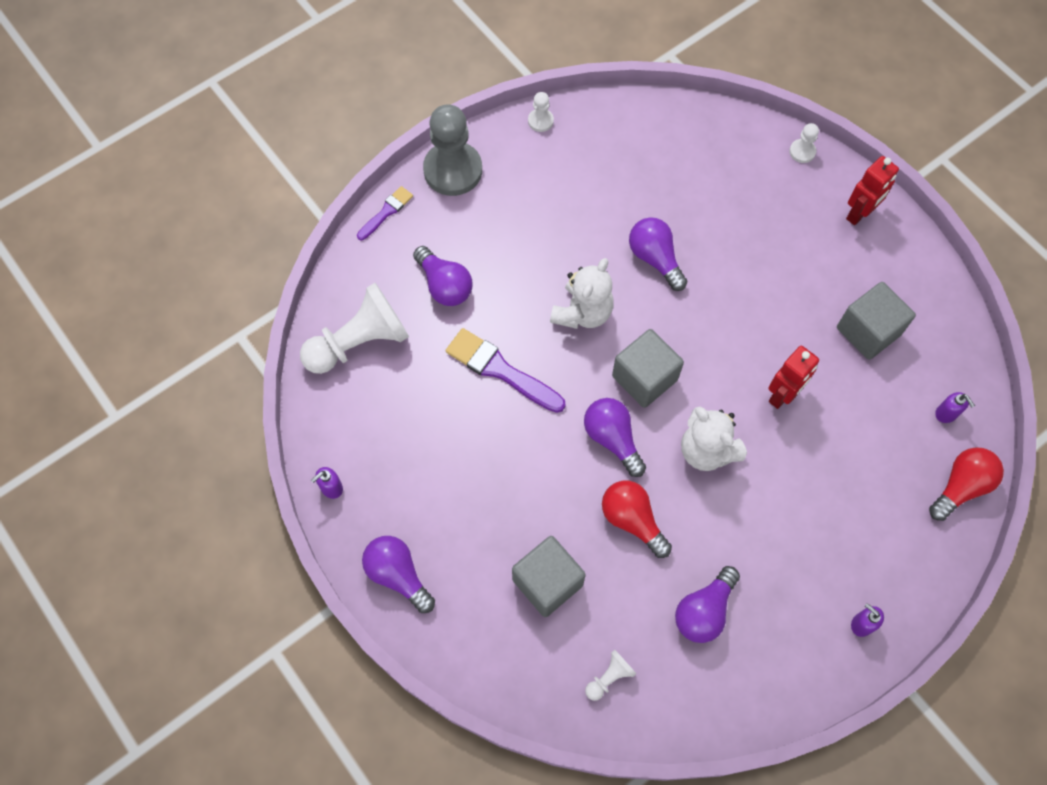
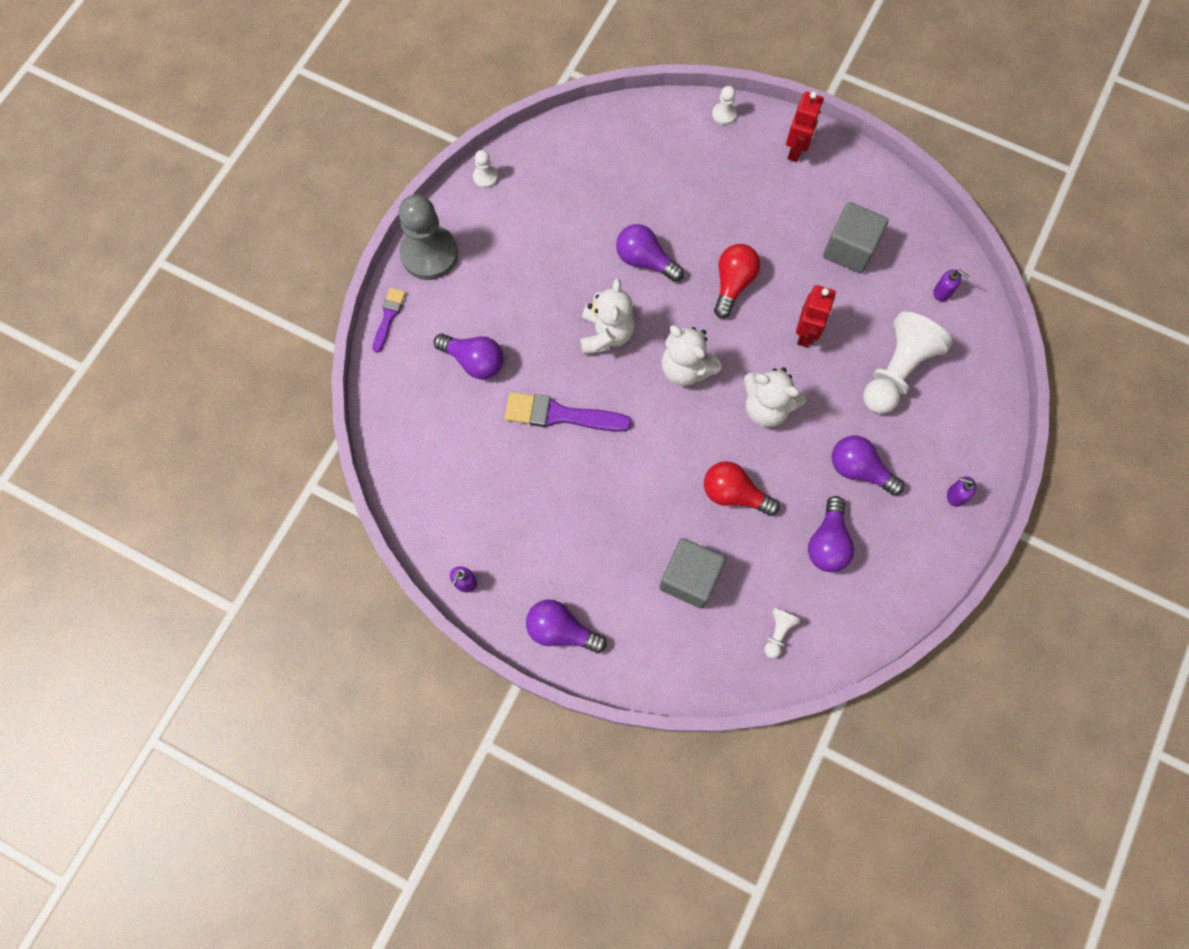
camera: 25 degrees left, 5 degrees up
white pawn [300,283,409,374] -> white pawn moved to [863,312,952,414]
purple light bulb [584,398,646,477] -> purple light bulb moved to [832,436,904,496]
grey cube [612,329,684,408] -> white teddy bear [661,325,722,386]
red light bulb [929,447,1004,521] -> red light bulb moved to [714,244,760,318]

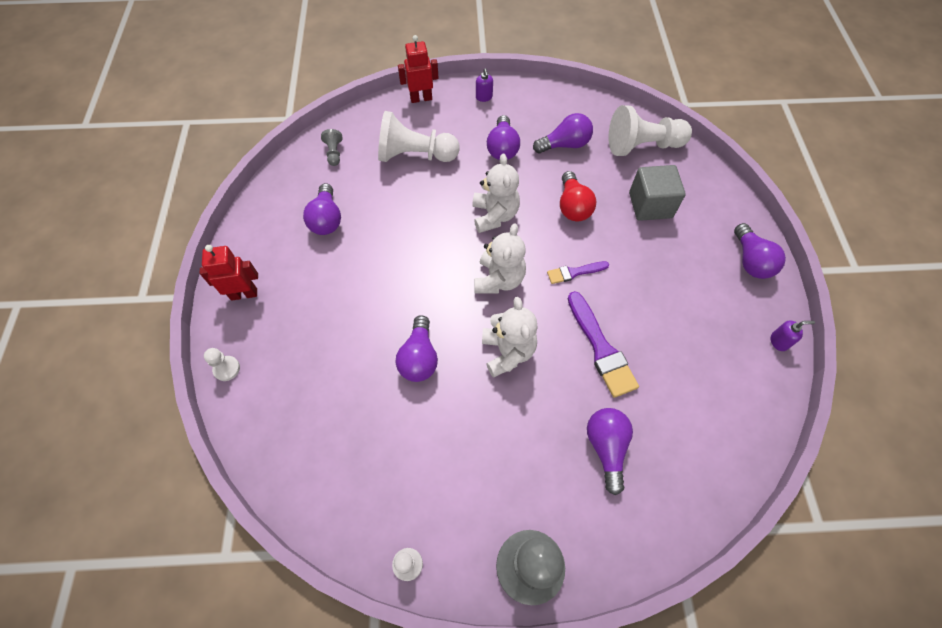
camera: 120 degrees left, 10 degrees down
purple brush [372,288,406,353] -> purple brush moved to [547,261,609,284]
white teddy bear [580,278,635,355] -> white teddy bear turned 105 degrees clockwise [482,297,538,378]
red light bulb [714,244,760,318] -> none
white pawn [764,608,801,658] -> white pawn [608,105,692,156], size x2.24
red robot [796,285,836,347] -> red robot moved to [398,35,439,103]
grey cube [823,202,889,273] -> purple light bulb [303,183,341,235]
purple soap dispenser [934,270,970,301] -> grey pawn [321,129,342,166]

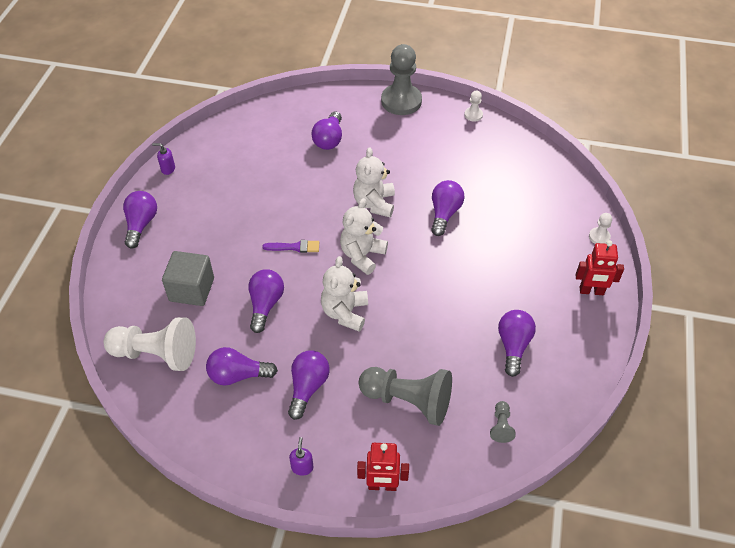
camera: 165 degrees left, 10 degrees down
white pawn [378,111,460,162] -> grey pawn [359,367,452,426]
red light bulb [560,171,596,221] -> purple light bulb [248,269,284,333]
purple brush [568,291,639,398] -> none

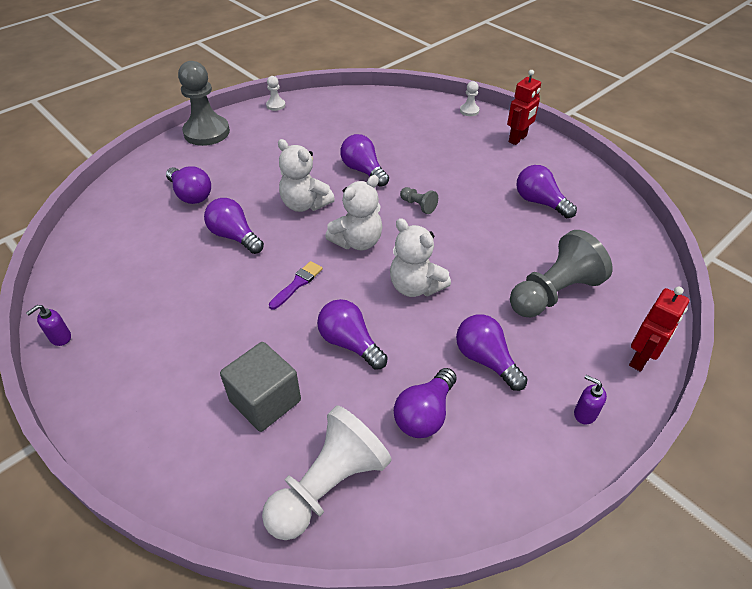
camera: 55 degrees left, 5 degrees down
purple light bulb [123,191,157,248] -> purple light bulb moved to [204,198,264,254]
white teddy bear [340,198,388,275] -> white teddy bear turned 105 degrees counterclockwise [325,175,383,250]
grey pawn [490,401,516,443] -> grey pawn moved to [400,187,438,214]

